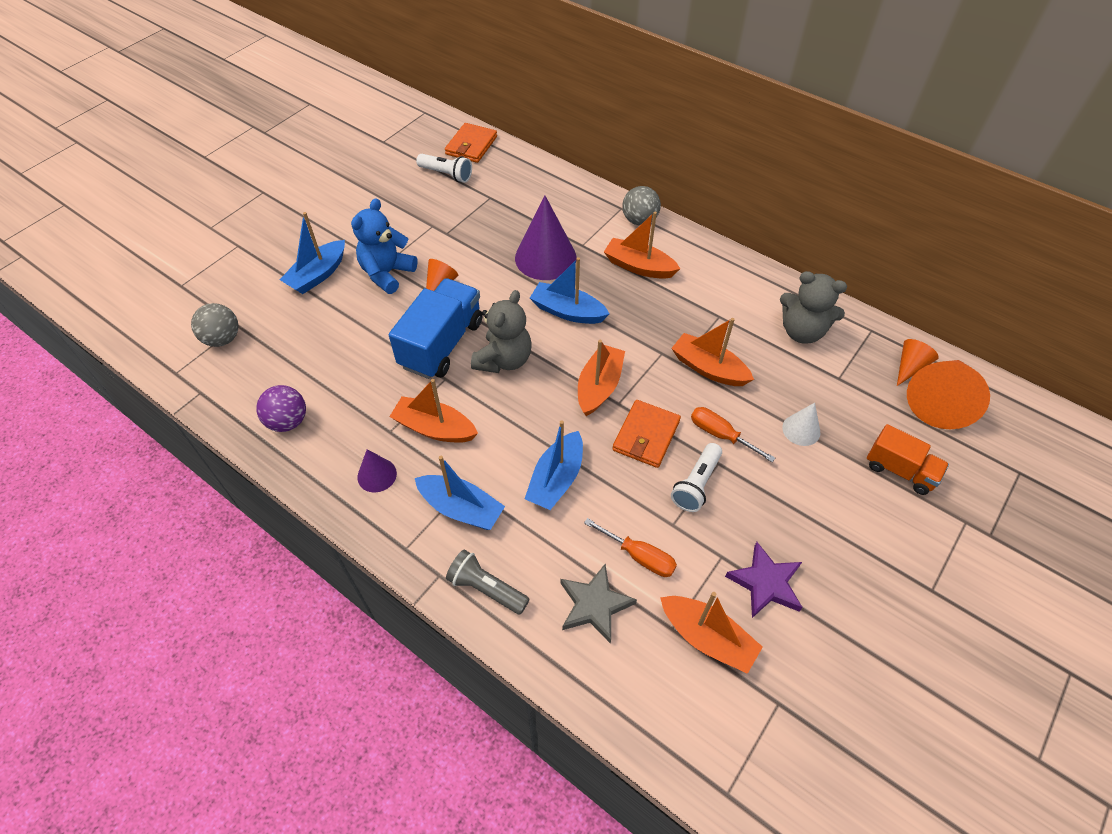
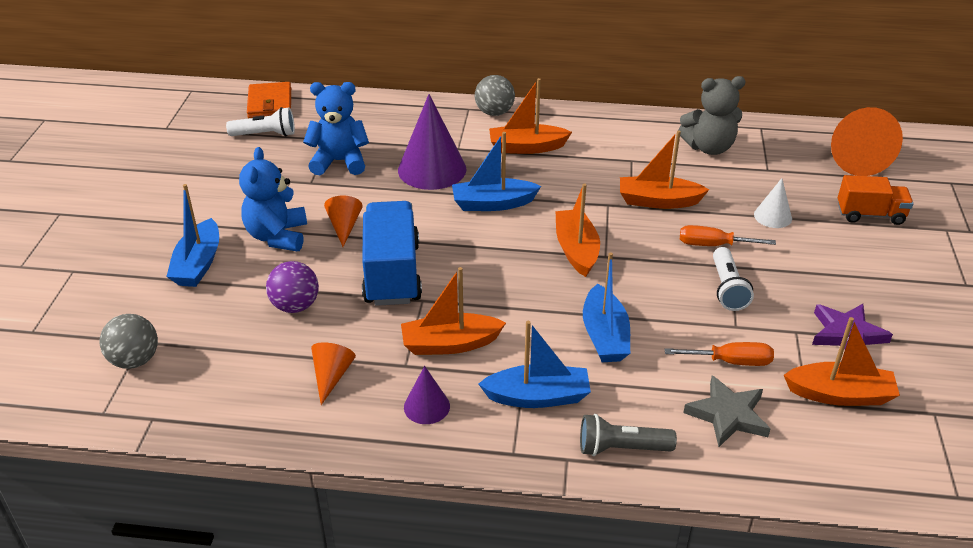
camera: 30 degrees left, 15 degrees down
purple ball [257,385,306,432] -> purple ball moved to [266,261,319,313]
grey teddy bear [471,290,531,373] -> none
orange wallet [613,400,681,468] -> none
orange cone [897,339,939,386] -> orange cone moved to [311,343,356,405]
none -> blue teddy bear [303,82,369,175]

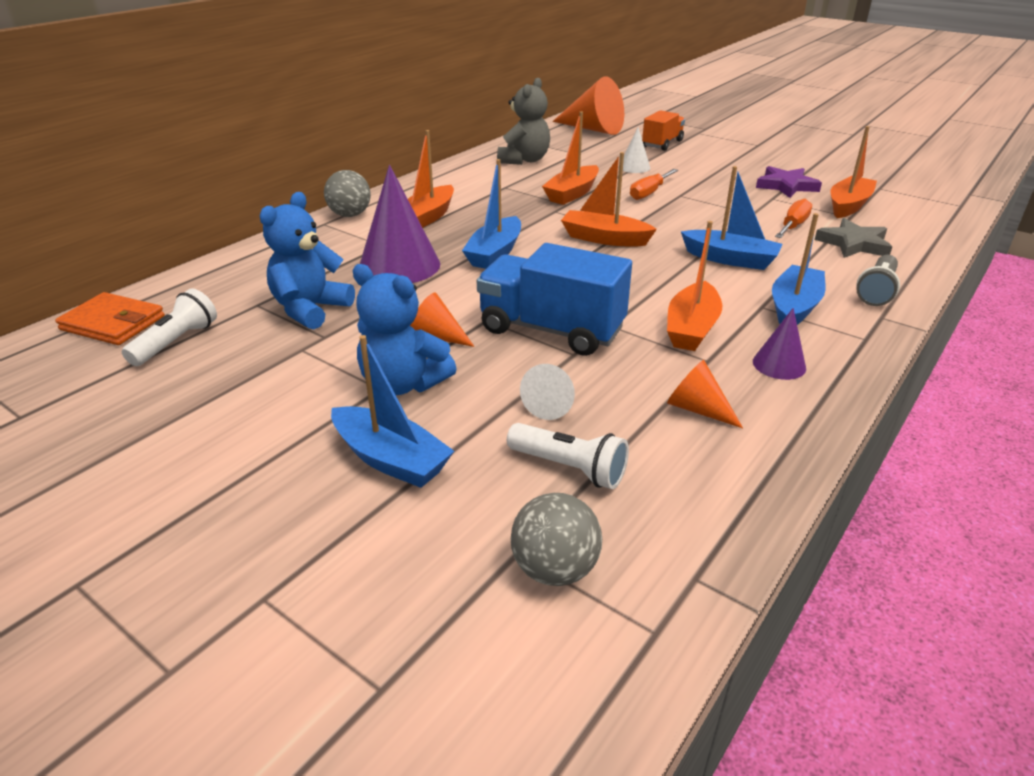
camera: 60 degrees left, 5 degrees down
purple ball [266,261,319,313] -> white cone [520,364,575,420]
white flashlight [713,247,754,311] -> white flashlight moved to [507,423,629,489]

